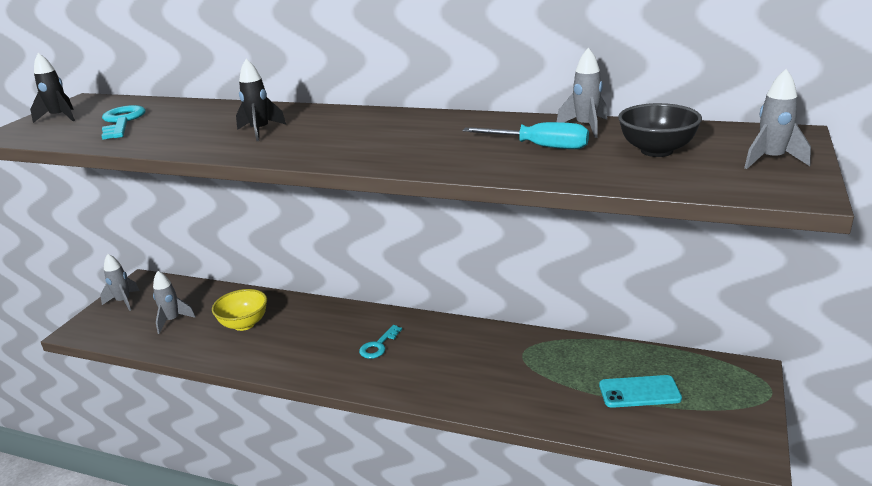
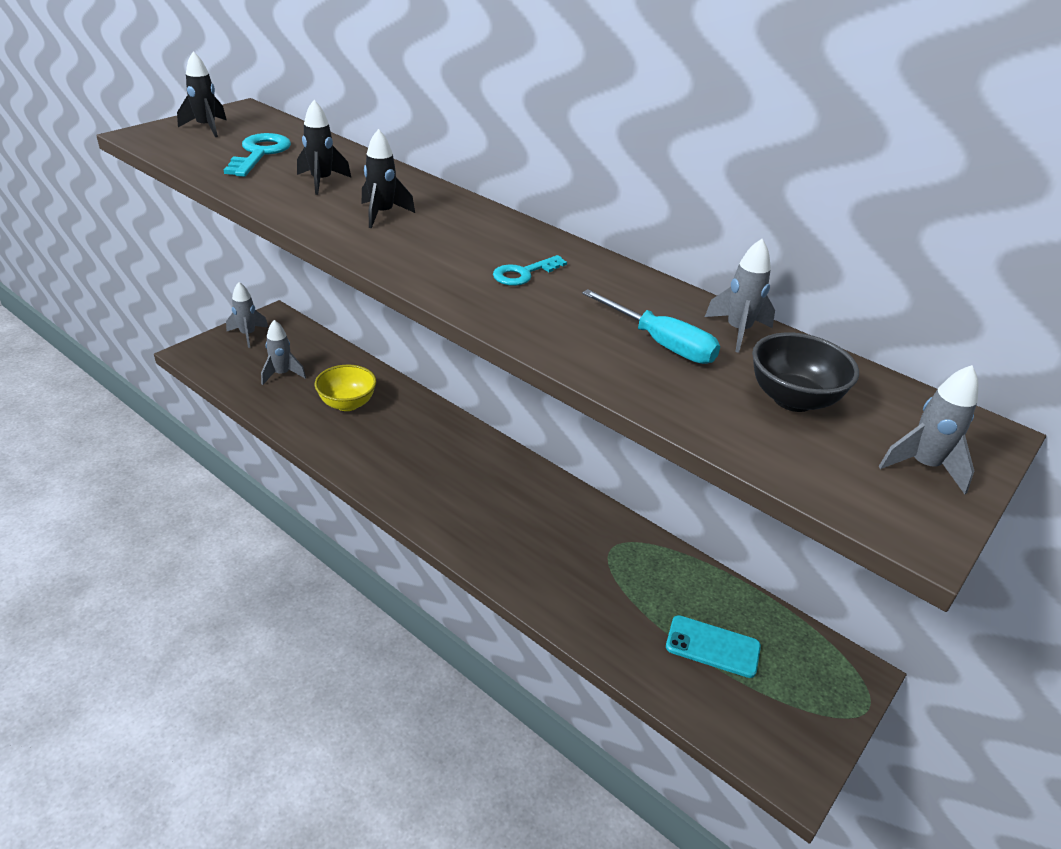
camera: 15 degrees right, 10 degrees up
turquoise key [359,325,402,359] -> turquoise key moved to [493,255,567,286]
none -> black rocket [297,100,351,195]

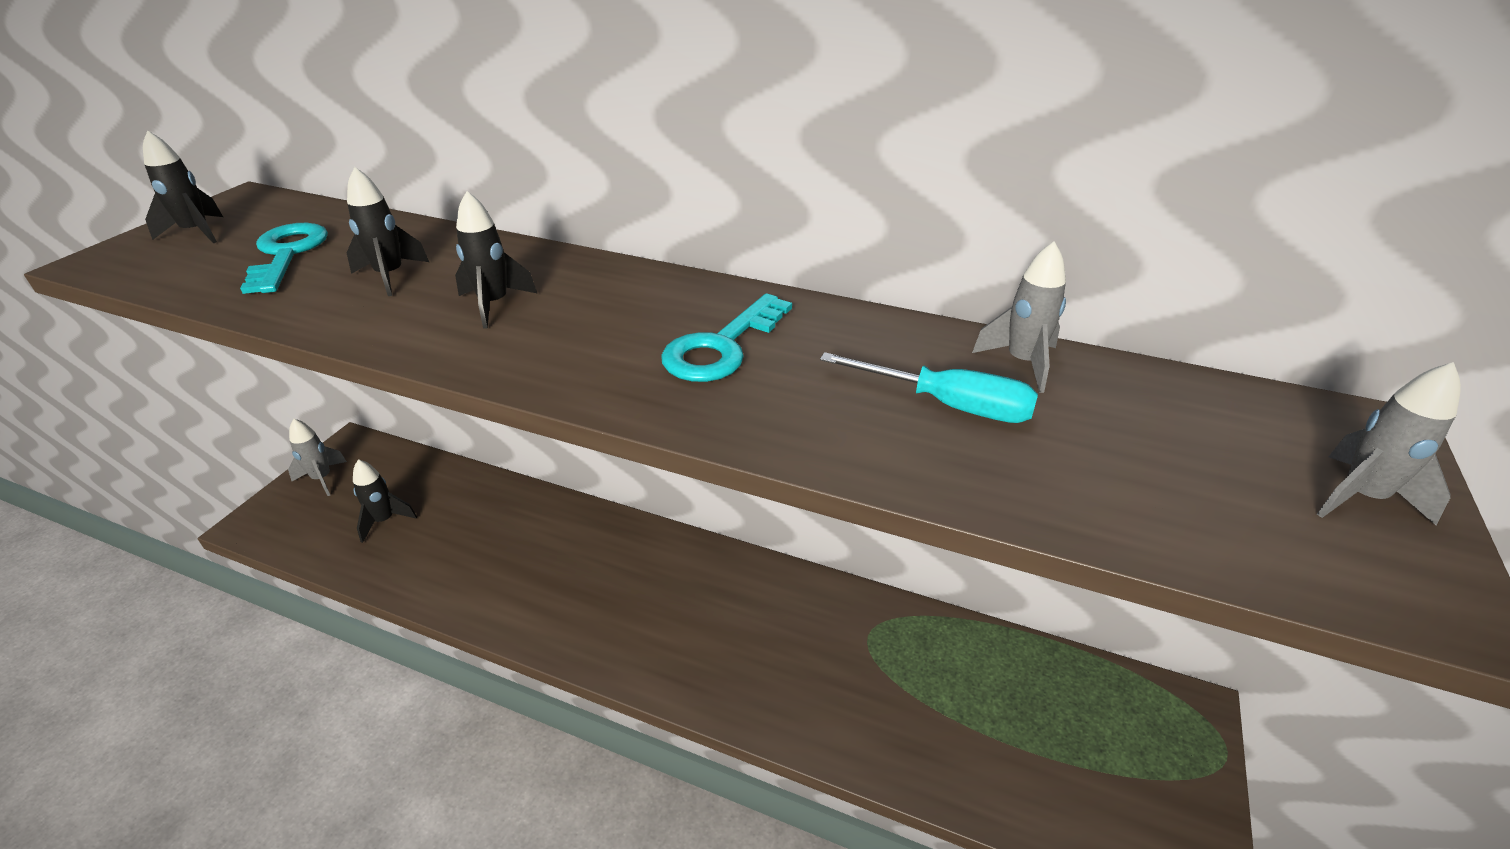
camera: 15 degrees left, 0 degrees up
grey rocket [261,320,306,385] -> black rocket [353,459,417,543]
yellow bowl [315,364,376,411] -> none
turquoise key [493,255,567,286] -> turquoise key [661,293,792,382], size x1.54
turquoise phone [666,615,761,678] -> none
black bowl [752,333,859,412] -> none

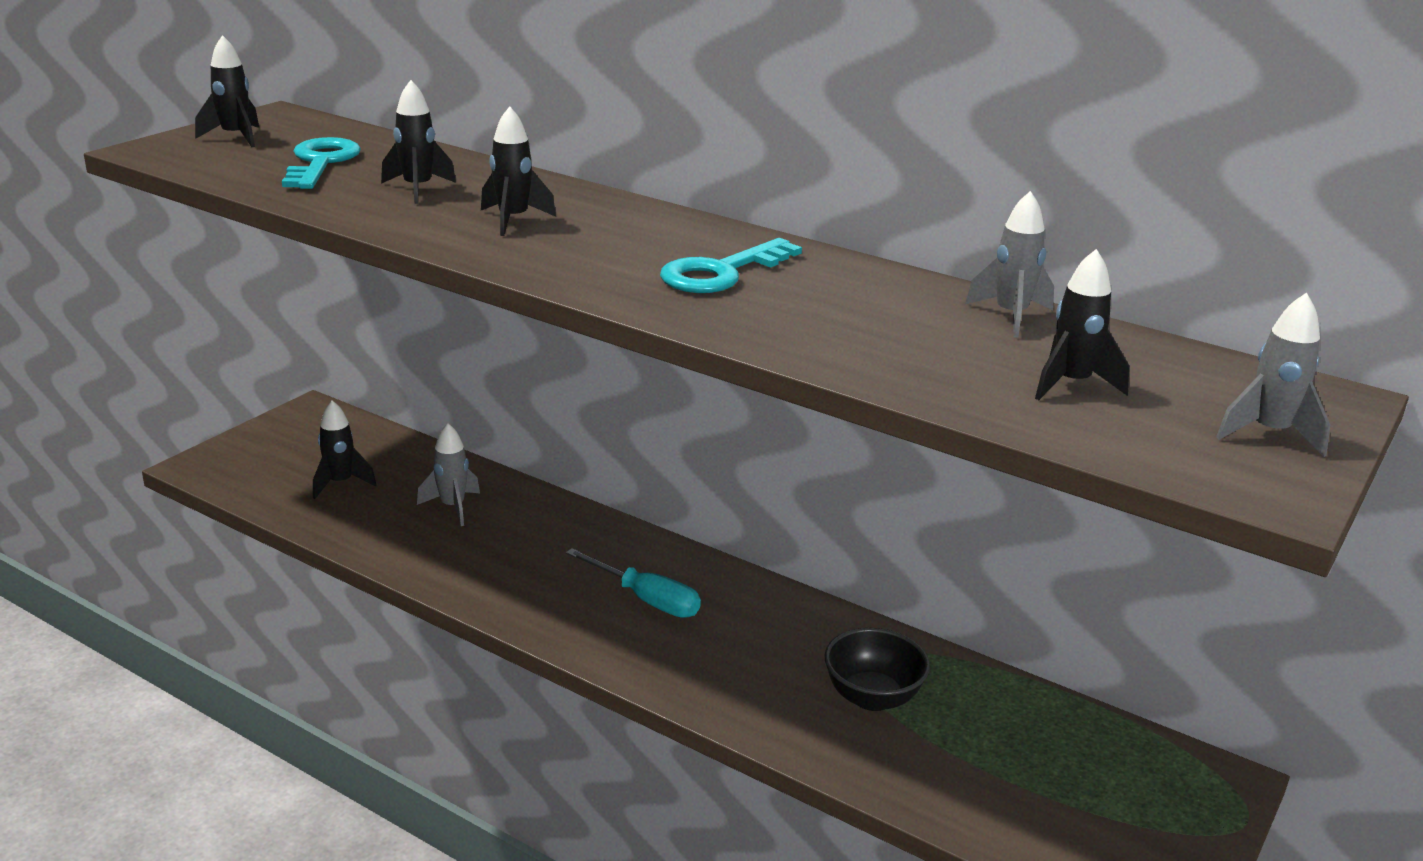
camera: 10 degrees right, 10 degrees down
grey rocket [288,419,347,496] -> grey rocket moved to [417,423,480,526]
turquoise screwdriver [820,352,1038,423] -> turquoise screwdriver moved to [566,548,701,618]
none -> black bowl [824,628,930,711]
none -> black rocket [1035,249,1129,400]

